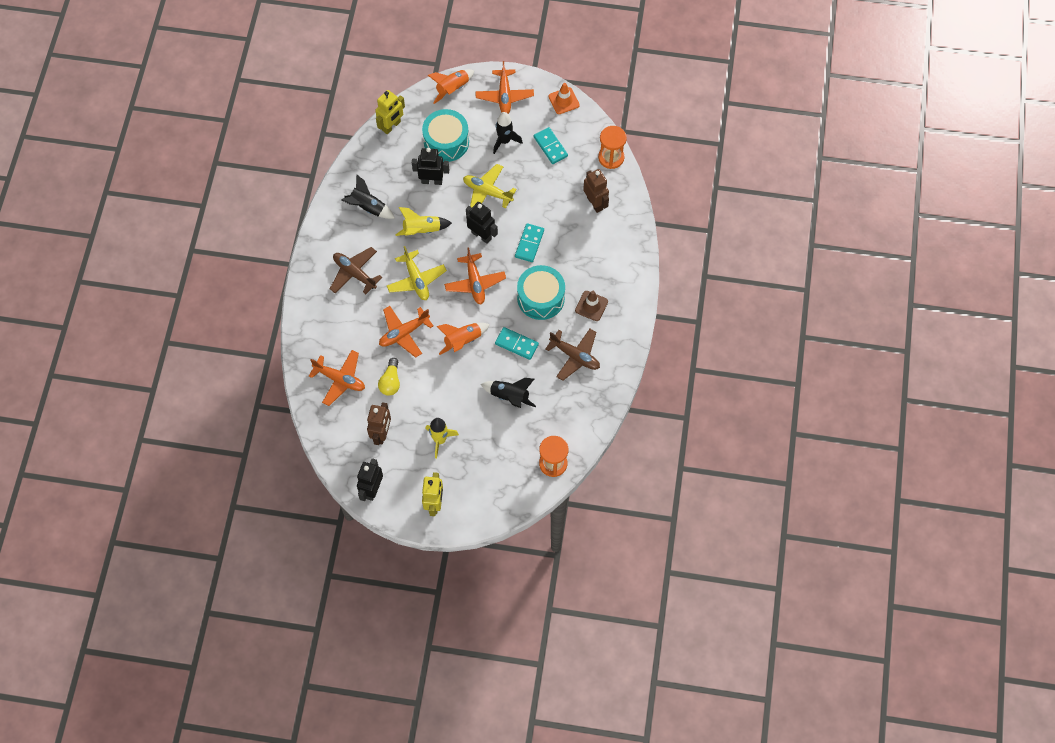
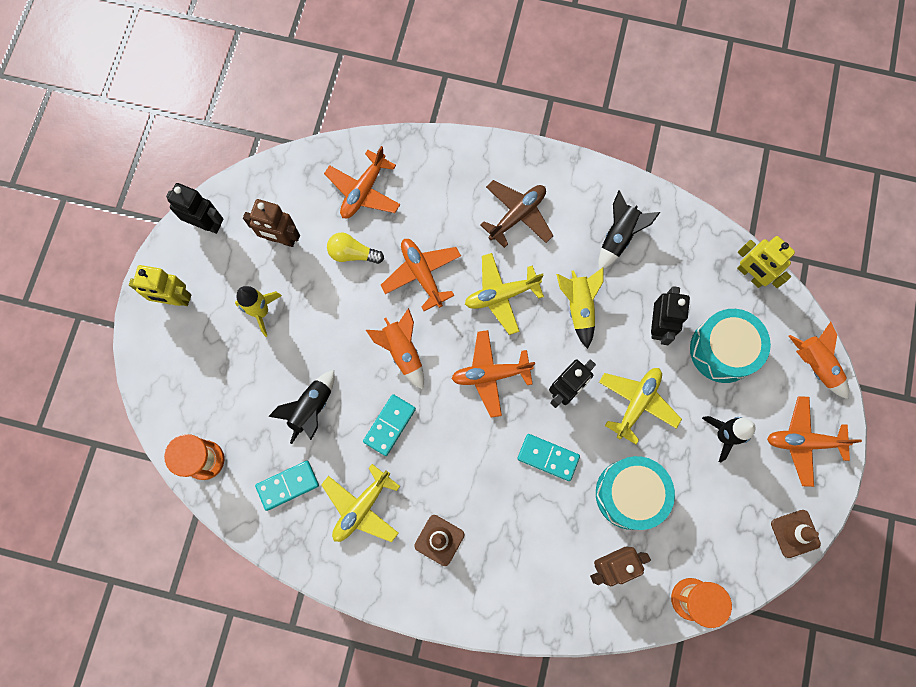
camera: 95 degrees right, 10 degrees up
turquoise drum [517,265,565,320] -> turquoise drum moved to [596,456,675,530]
turquoise domino [534,127,568,164] -> turquoise domino moved to [255,461,319,511]
brown plane [546,329,600,381] -> yellow plane [321,464,400,542]
orange traffic cone [549,83,580,114] -> brown traffic cone [771,510,821,558]

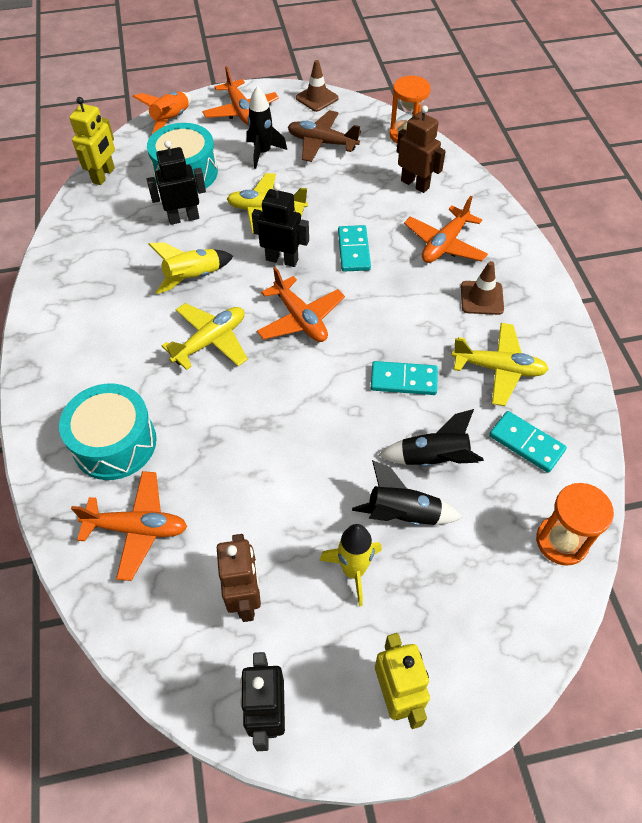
camera: 115 degrees left, 20 degrees down
yellow light bulb [327,233,384,264] -> none
orange rocket [366,308,424,390] -> none
orange plane [381,239,461,311] -> orange plane moved to [404,196,488,263]
yellow plane [465,253,544,335] -> yellow plane turned 90 degrees counterclockwise [162,303,248,370]
brown plane [481,180,553,248] -> brown plane moved to [288,110,361,162]
turquoise drum [596,456,675,530] -> turquoise drum moved to [59,384,156,480]
black rocket [598,190,660,270] -> black rocket moved to [352,460,463,525]

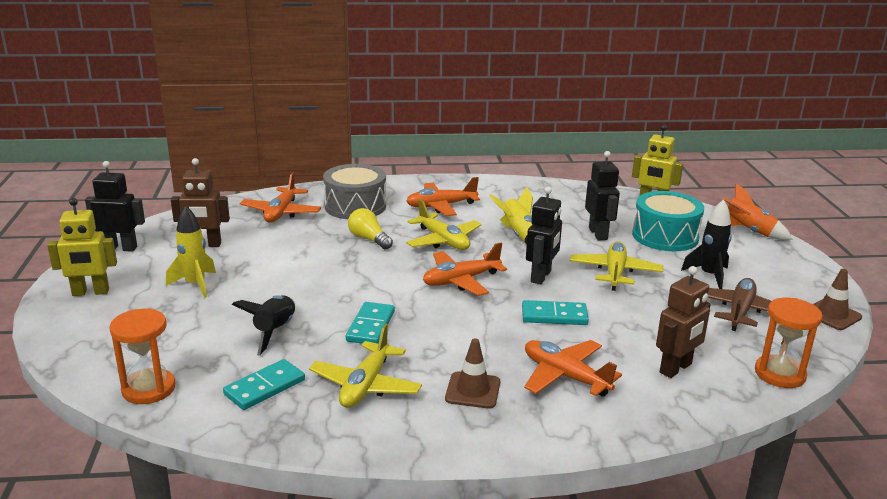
camera: 95 degrees right, 30 degrees down
turquoise drum [59,384,156,480] -> grey drum [323,164,386,219]
orange plane [202,66,279,125] -> orange plane moved to [406,177,480,216]
black rocket [352,460,463,525] -> none
none -> yellow light bulb [348,208,393,250]

